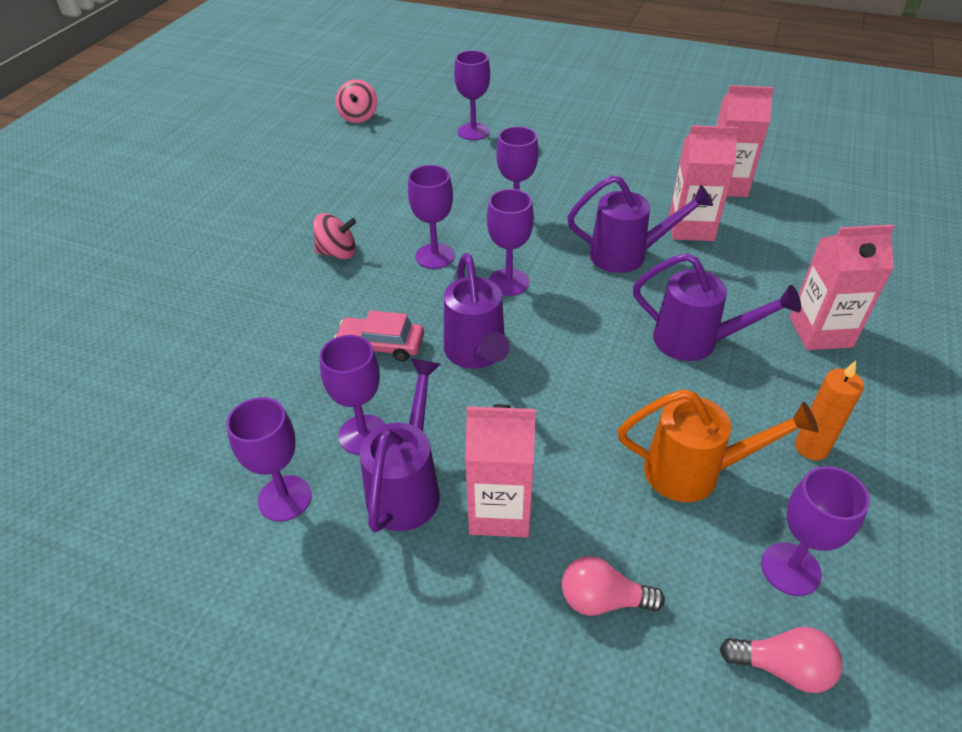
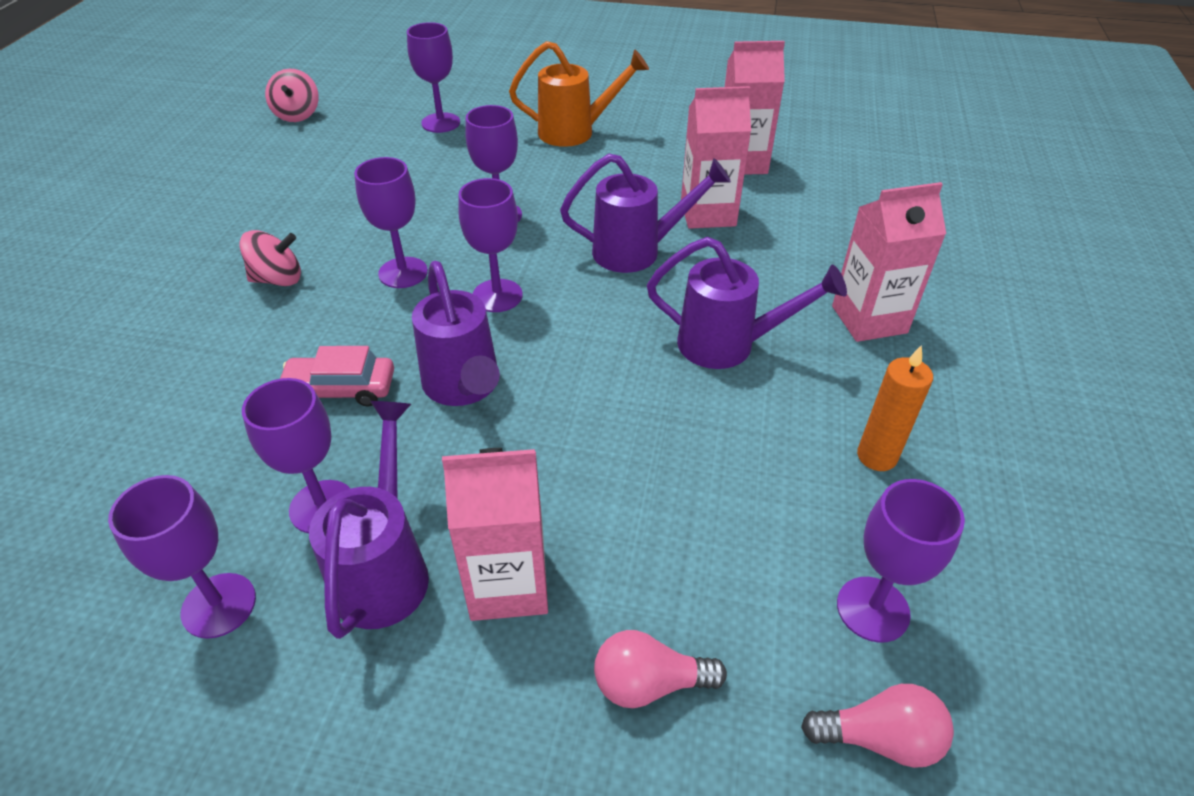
camera: 10 degrees left, 0 degrees up
orange watering can [618,389,818,502] -> orange watering can moved to [509,41,649,147]

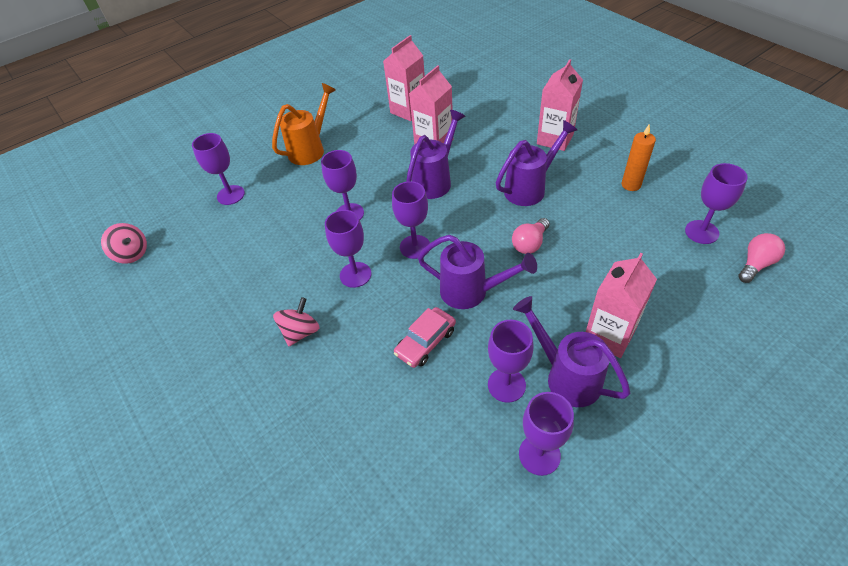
camera: 45 degrees left, 5 degrees up
pink light bulb [594,630,727,708] -> pink light bulb moved to [512,218,550,254]

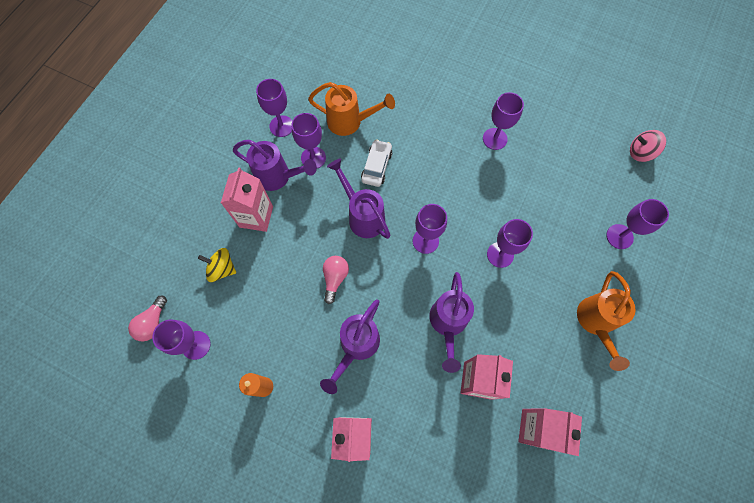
camera: 150 degrees right, 20 degrees up
pink spinning top [273,297,320,346] -> none
purple goblet [325,210,371,288] -> purple goblet moved to [483,92,524,150]
pink car [394,307,456,368] -> white car [361,139,392,187]
purple watering can [418,235,537,309] -> purple watering can turned 60 degrees clockwise [327,158,391,239]
none -> yellow spinning top [198,248,236,282]
none -> orange watering can [308,82,395,136]

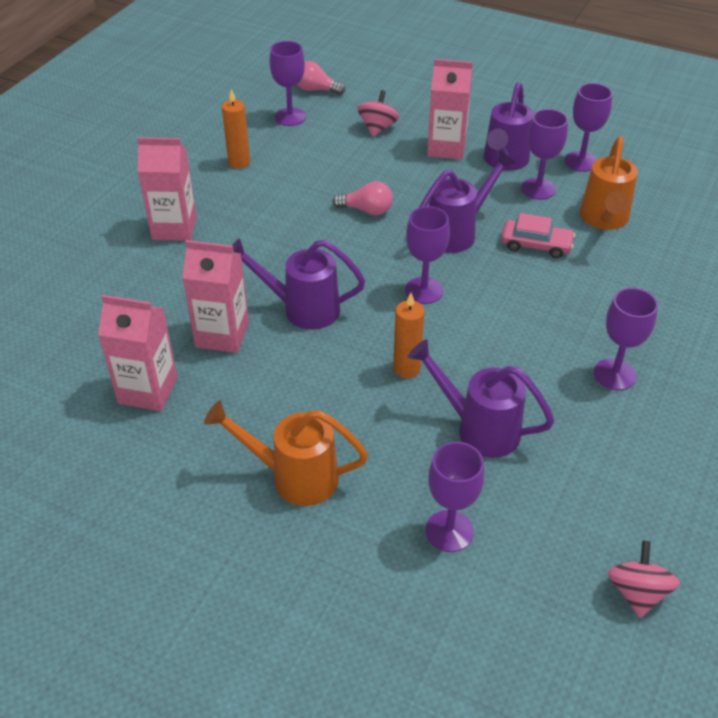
camera: 90 degrees right, 25 degrees down
yellow spinning top [198,248,236,282] -> pink spinning top [357,90,399,137]
purple watering can [320,299,380,394] -> purple watering can moved to [408,339,554,458]
white car [361,139,392,187] -> pink car [501,213,575,258]
purple goblet [487,219,533,268] -> orange candle [393,293,425,378]

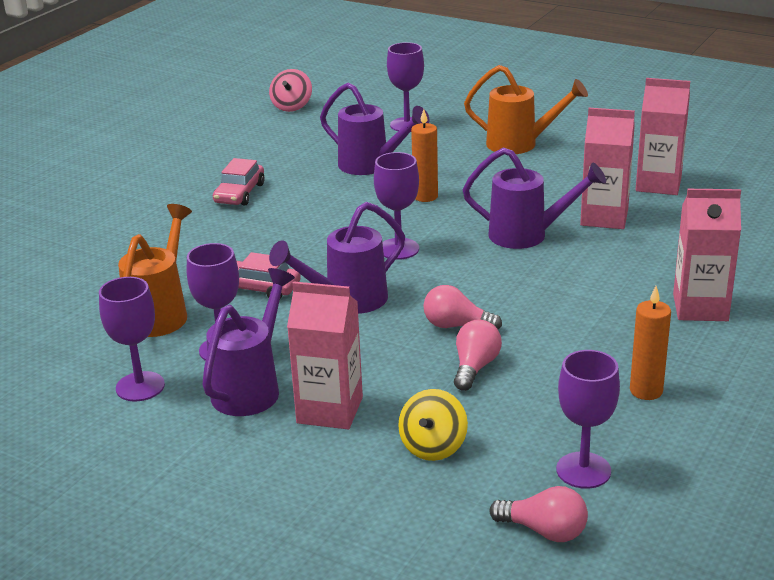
camera: 175 degrees left, 15 degrees down
pink spinning top [357,90,399,137] -> yellow spinning top [398,389,468,461]
purple goblet [594,288,658,390] -> pink car [213,158,265,206]
none -> pink light bulb [454,319,502,391]

